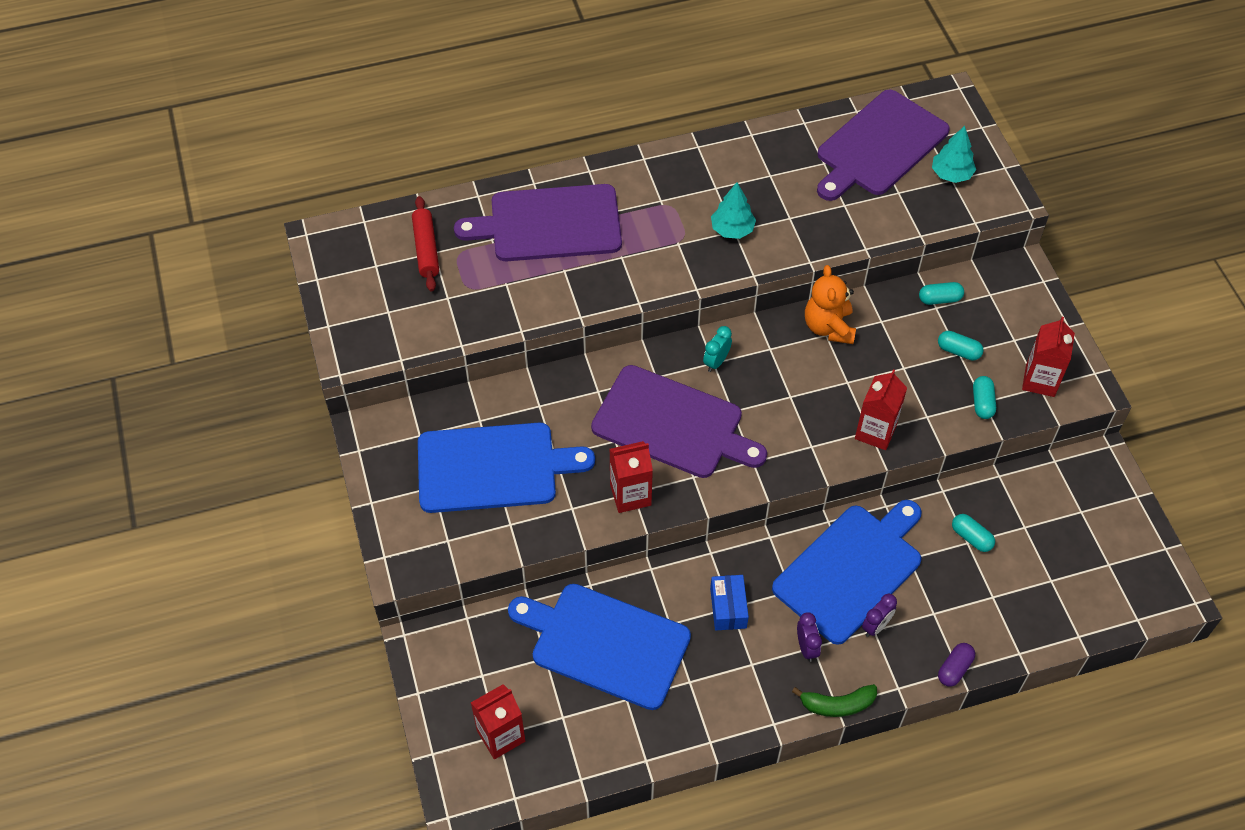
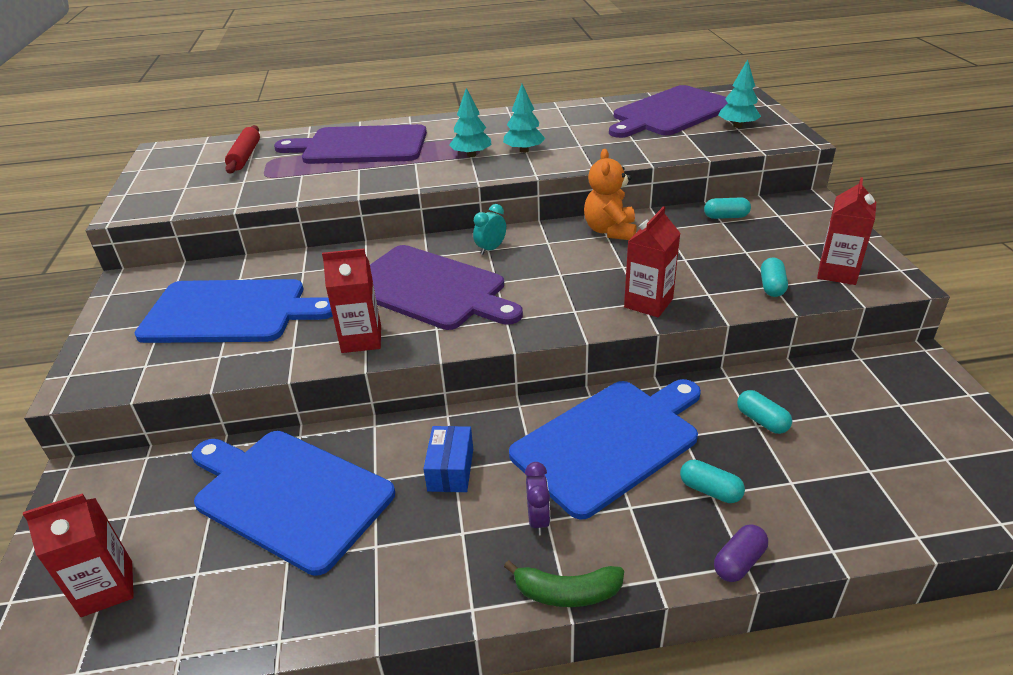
camera: 10 degrees right, 20 degrees down
purple clock [862,593,897,637] -> none
turquoise capsule [938,331,983,361] -> turquoise capsule moved to [680,460,745,503]
none -> turquoise tree [449,88,492,157]

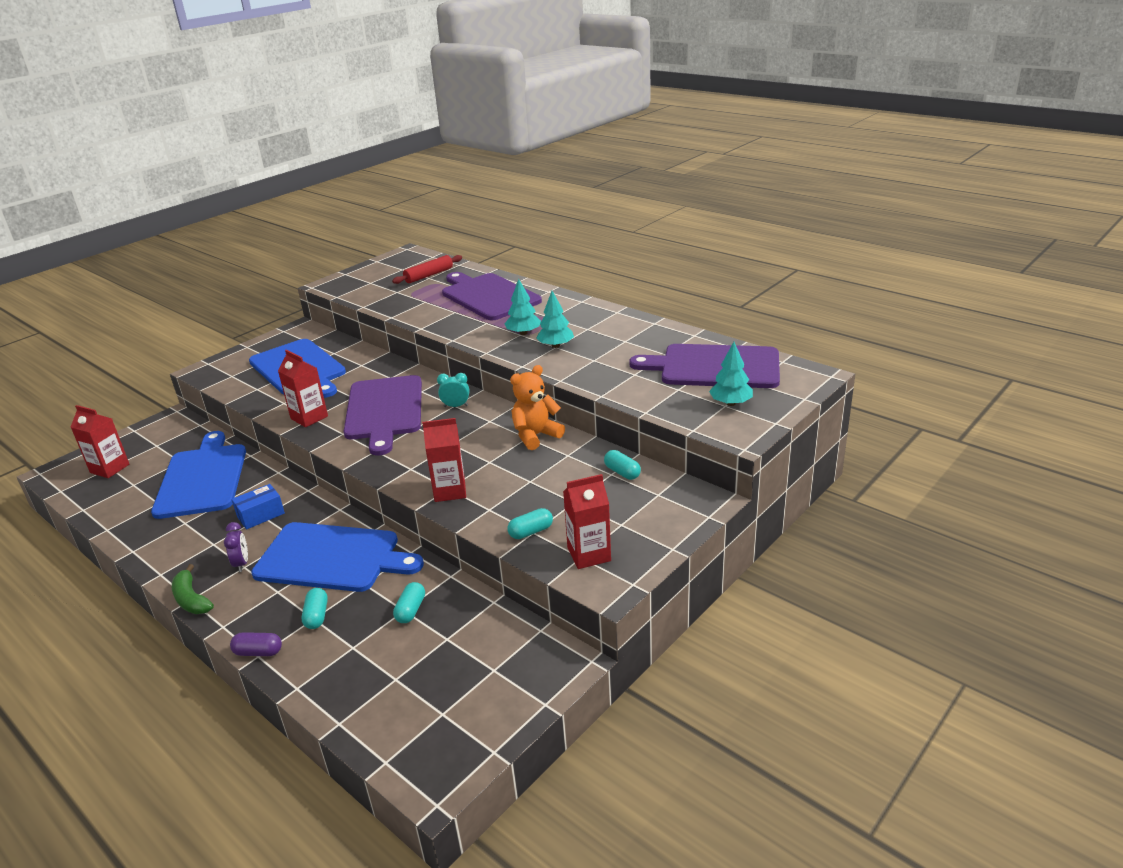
camera: 50 degrees right, 5 degrees down
purple clock [525,462,550,536] -> purple clock turned 60 degrees counterclockwise [224,522,248,572]

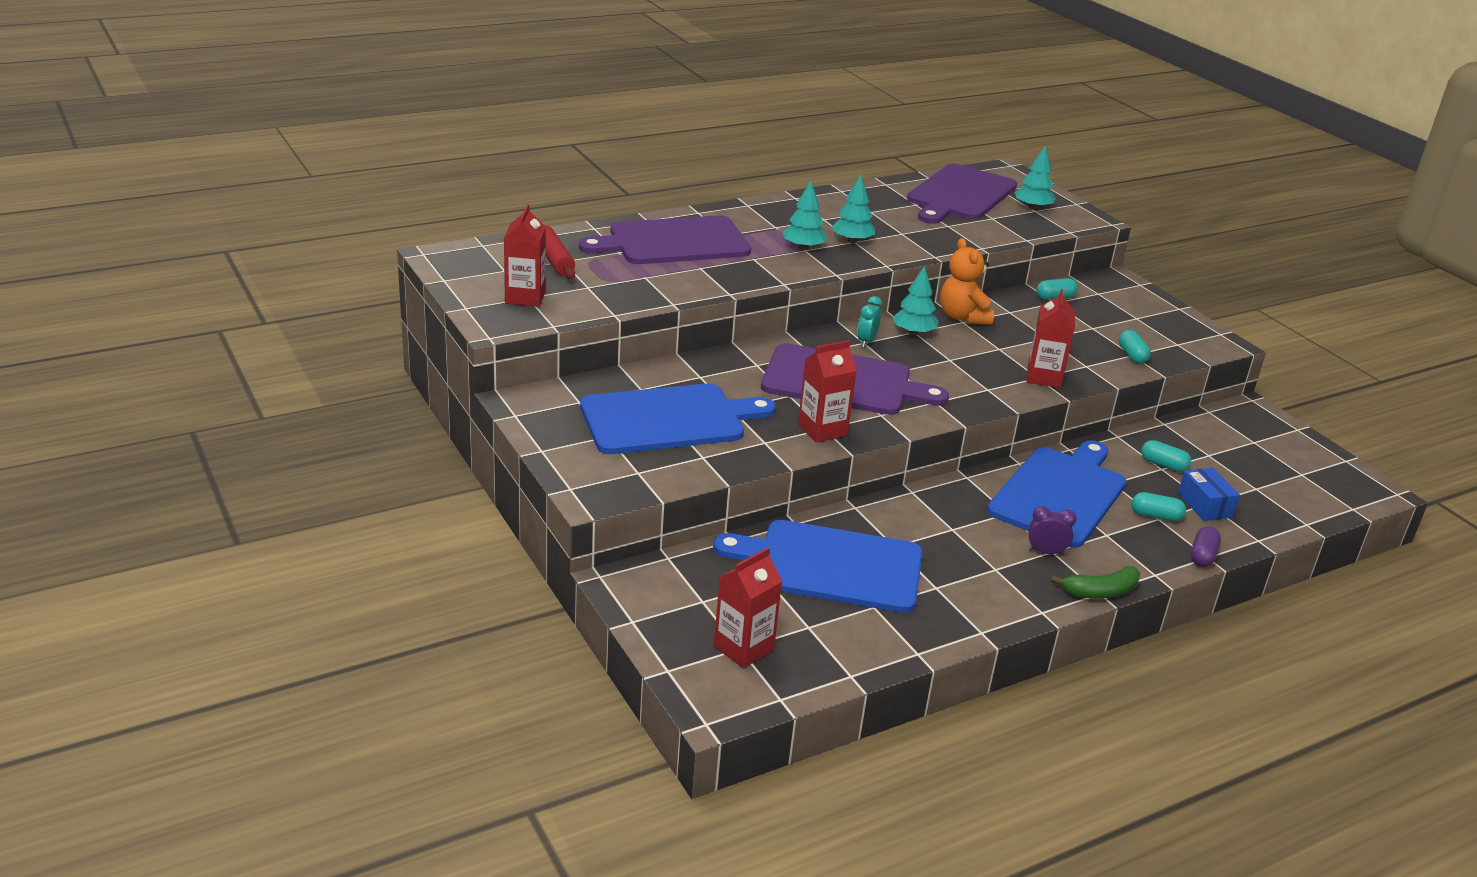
camera: 75 degrees left, 0 degrees up
blue box [232,484,285,530] -> blue box moved to [1178,468,1240,521]
red carton [563,474,611,569] -> red carton moved to [504,204,546,307]
none -> turquoise tree [892,266,938,335]

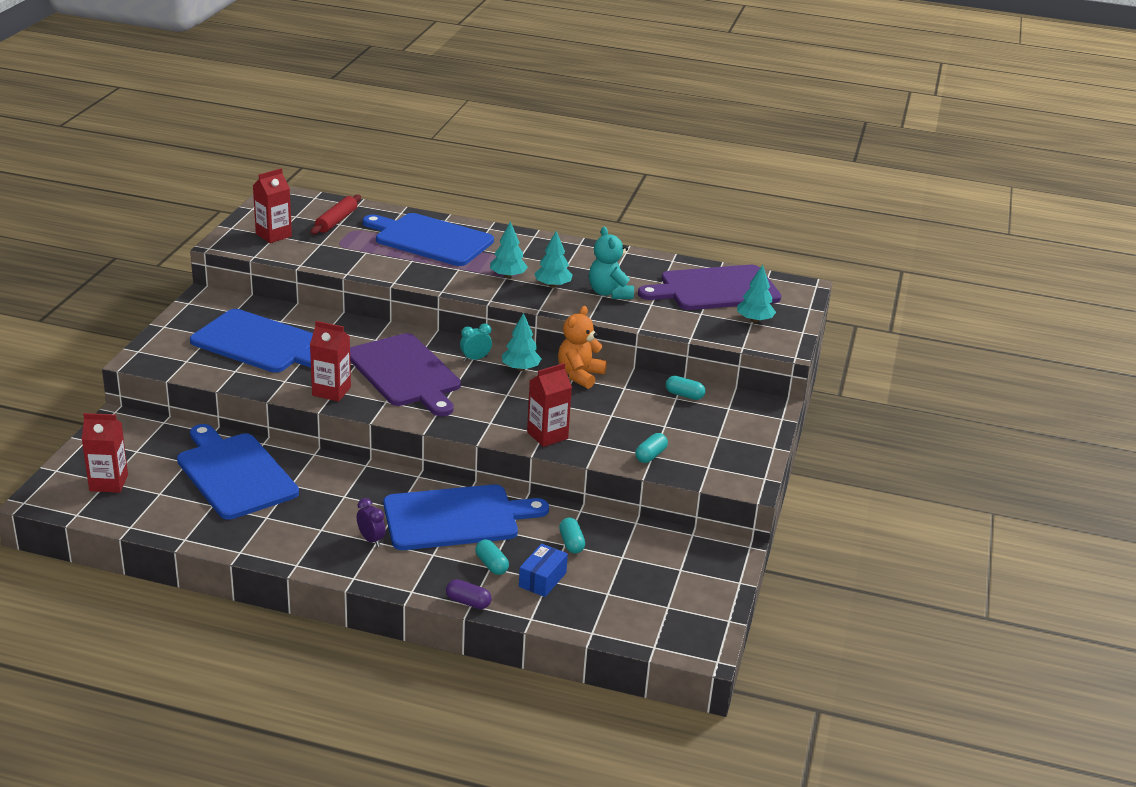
camera: 45 degrees right, 0 degrees up
purple cutting board [579,215,751,264] -> blue cutting board [363,213,494,266]
green banana [1051,566,1140,598] -> none
purple capsule [1191,527,1221,567] -> purple capsule turned 45 degrees clockwise [446,579,491,609]
none -> turquoise teddy bear [589,227,634,299]

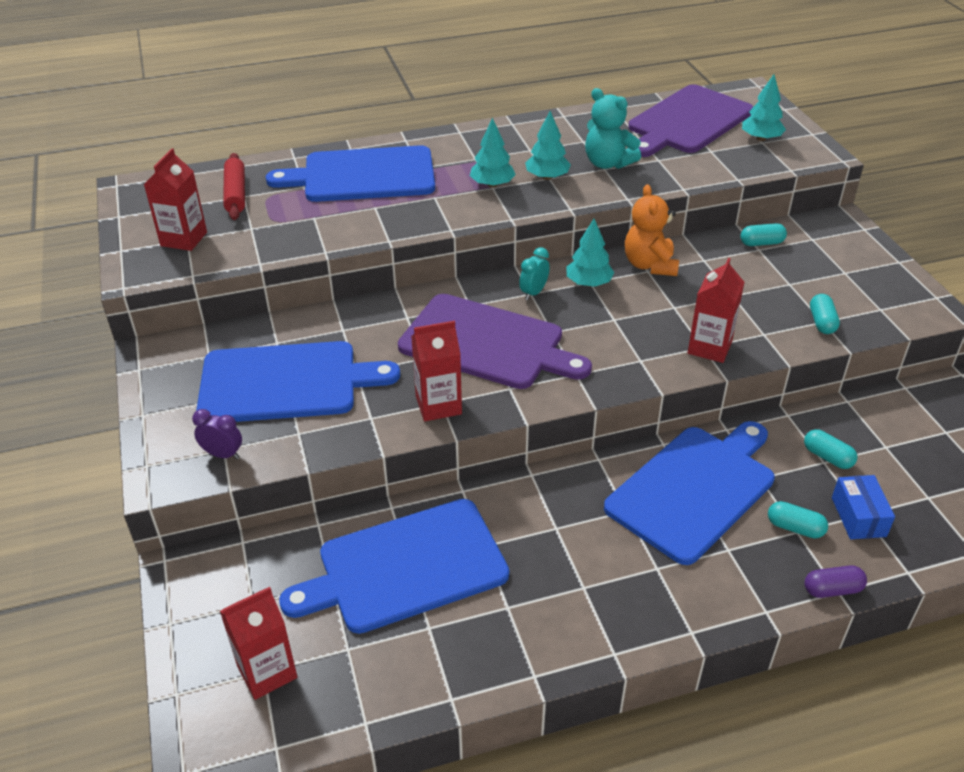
camera: 30 degrees left, 10 degrees up
blue cutting board [177,424,299,520] -> blue cutting board turned 45 degrees counterclockwise [279,499,509,634]
purple clock [357,498,386,547] -> purple clock moved to [192,409,242,459]

